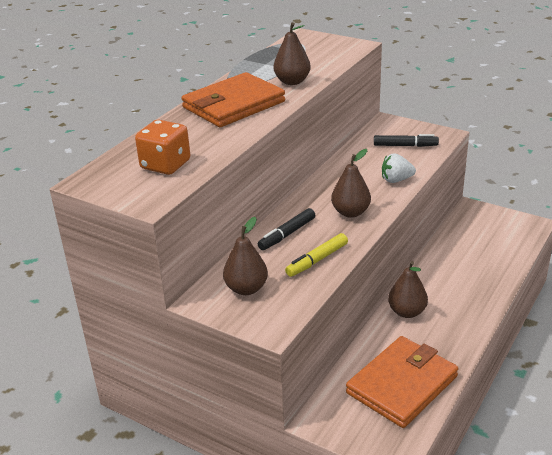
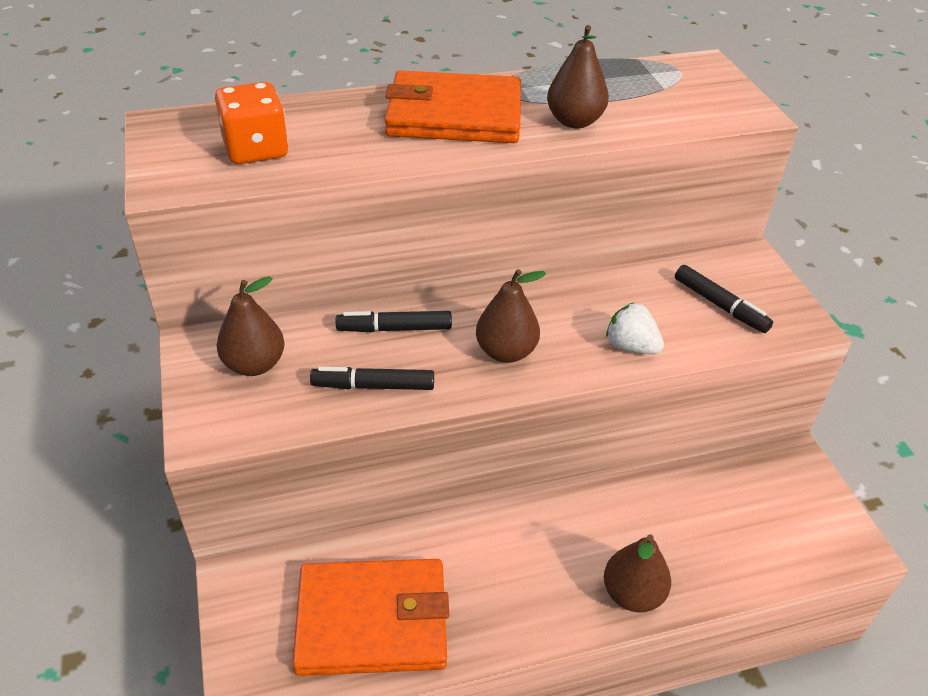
camera: 40 degrees right, 10 degrees up
yellow marker [285,233,348,277] -> black marker [310,367,434,390]
brown pear [388,261,428,318] -> brown pear moved to [604,535,671,613]

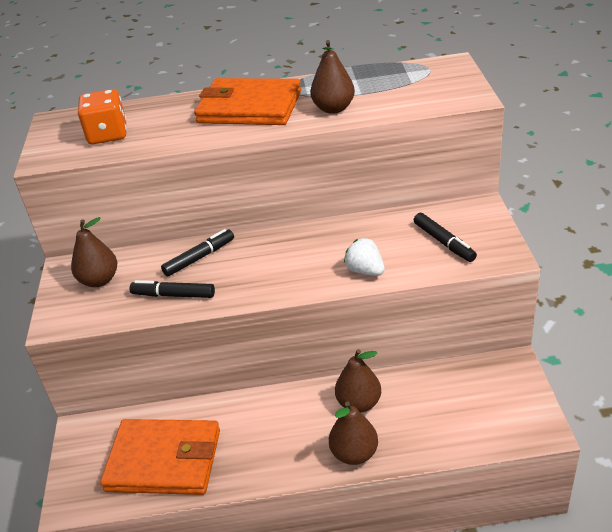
camera: 15 degrees right, 5 degrees down
black marker [336,311,452,332] -> black marker turned 135 degrees clockwise [161,229,234,277]
brown pear [476,269,546,363] -> brown pear moved to [335,349,381,413]

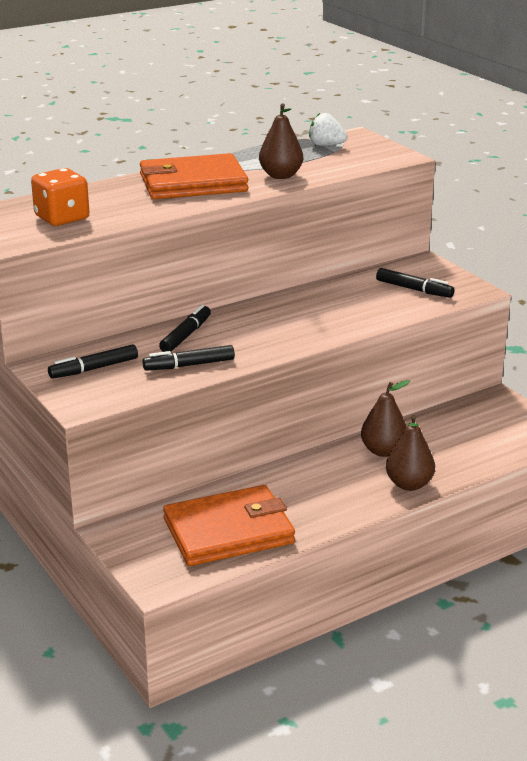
camera: 30 degrees left, 10 degrees down
brown pear [71,217,117,287] -> black marker [48,344,138,379]
white strawberry [344,238,385,276] -> white strawberry moved to [309,113,348,146]

